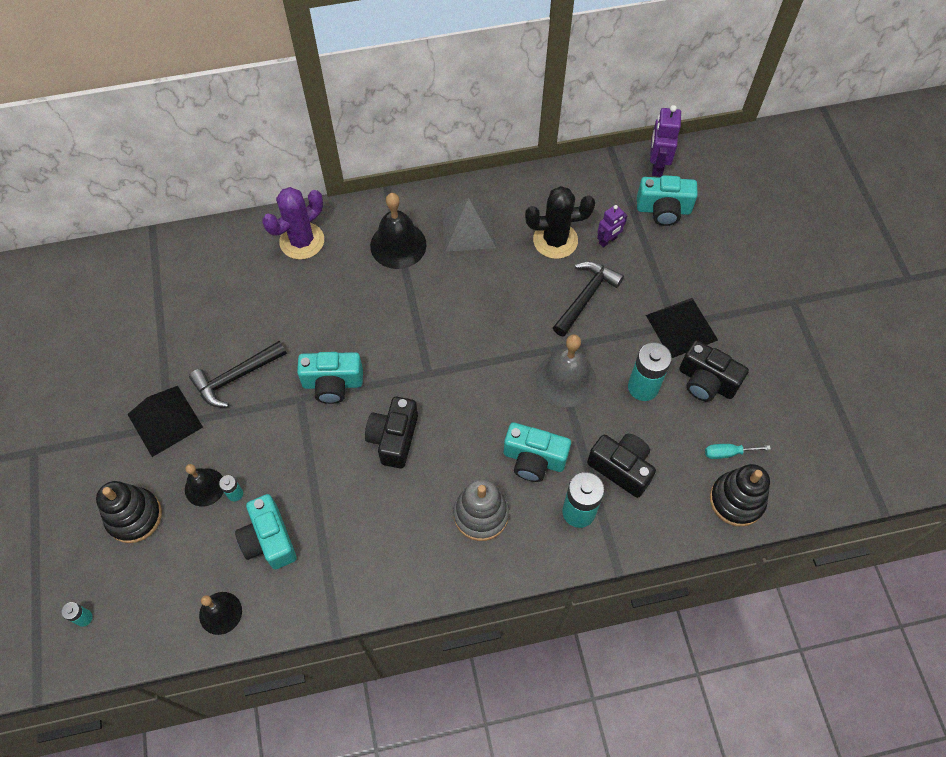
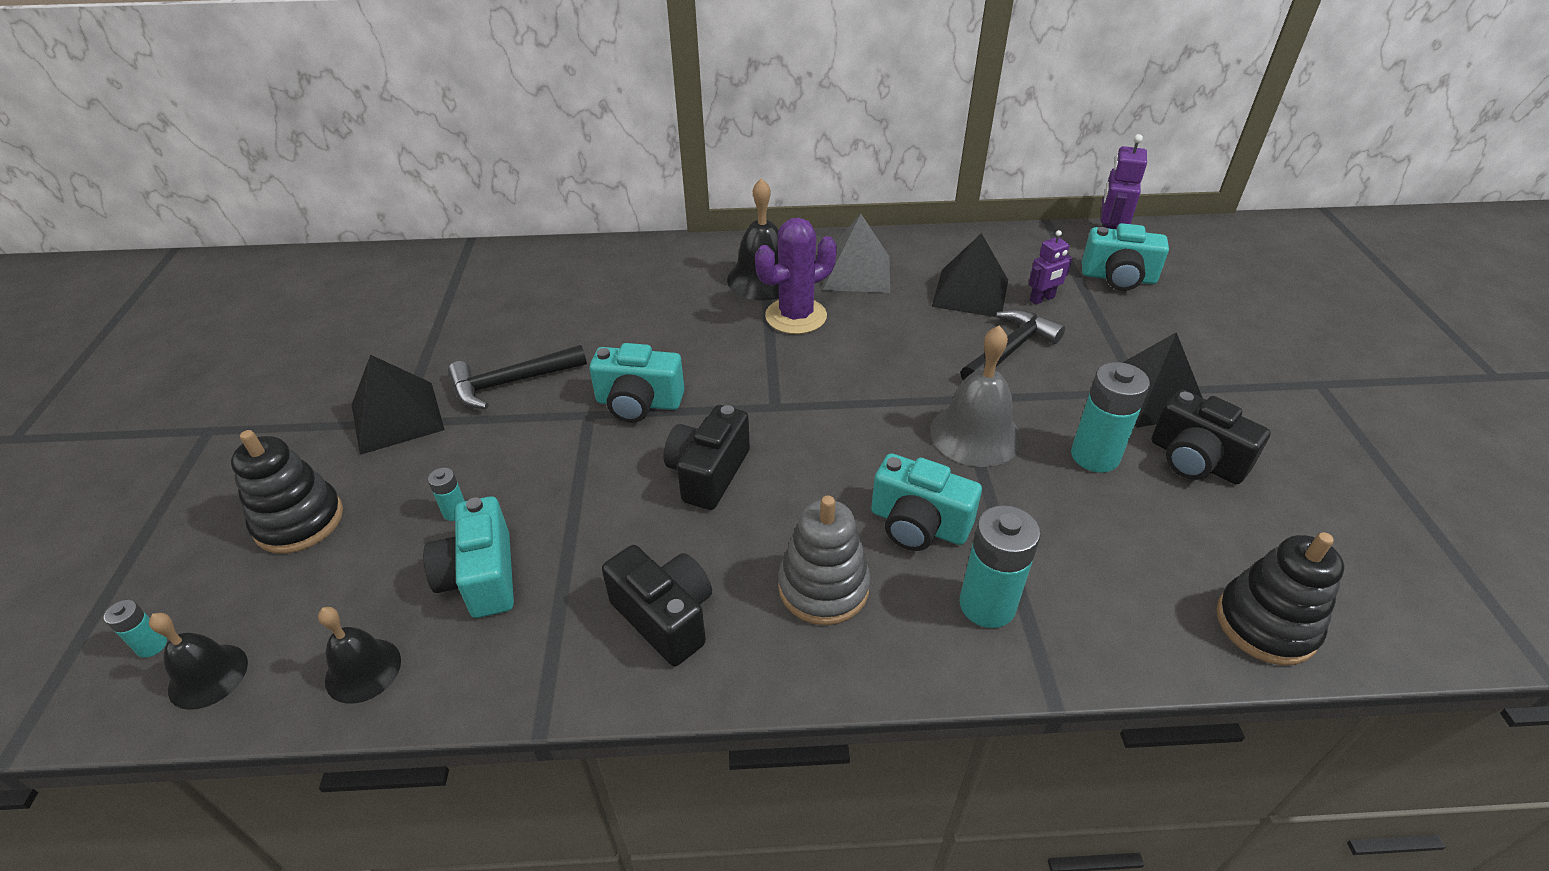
camera: 10 degrees right, 20 degrees down
black bell [185,464,224,507] -> black bell moved to [149,613,248,710]
purple cactus [262,187,324,260] -> purple cactus moved to [755,218,837,334]
black cactus [525,186,595,259] -> black pyramid [931,233,1008,317]
black camera [587,434,656,498] -> black camera moved to [602,545,712,666]
turquoise screwdriver [705,444,771,459] -> none

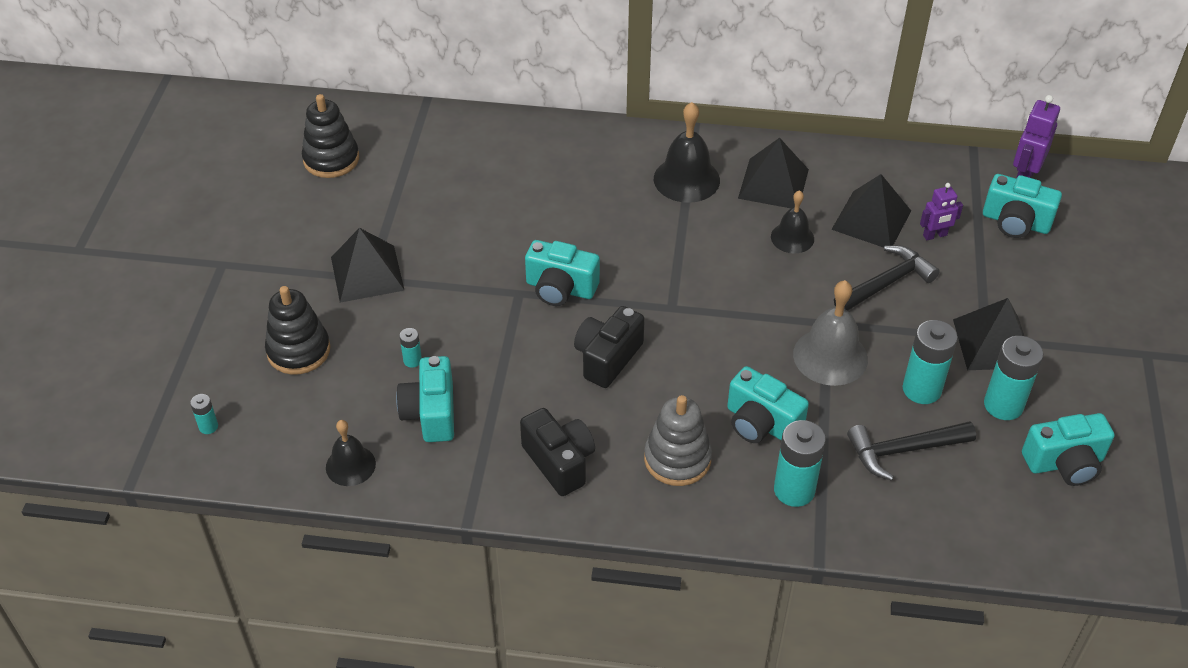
camera: 10 degrees right, 5 degrees up
black bell [149,613,248,710] -> black bell moved to [771,190,814,254]
black hammer [448,345,587,409] -> black hammer moved to [847,421,976,481]
purple cactus [755,218,837,334] -> none
grey pyramid [823,214,890,293] -> black pyramid [738,138,809,208]
black camera [1151,389,1271,484] -> turquoise battery [984,336,1043,420]
black stacking toy [1216,532,1344,665] -> black stacking toy moved to [302,94,359,178]
none -> turquoise camera [1022,413,1114,486]

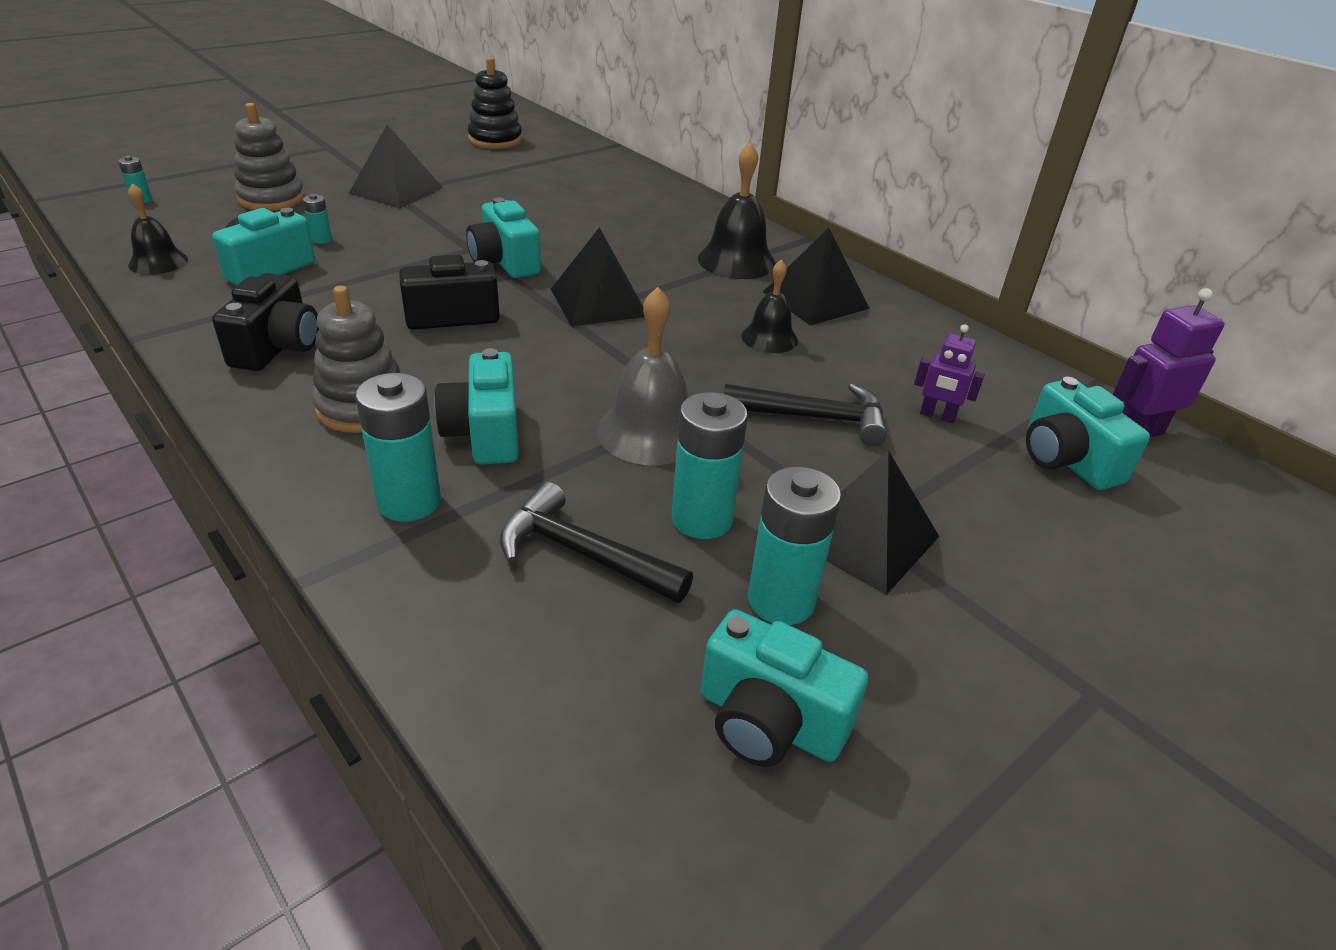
camera: 40 degrees right, 10 degrees down
black stacking toy [265,286,330,375] -> grey stacking toy [234,103,305,211]
black pyramid [831,174,911,248] -> black pyramid moved to [551,227,644,327]

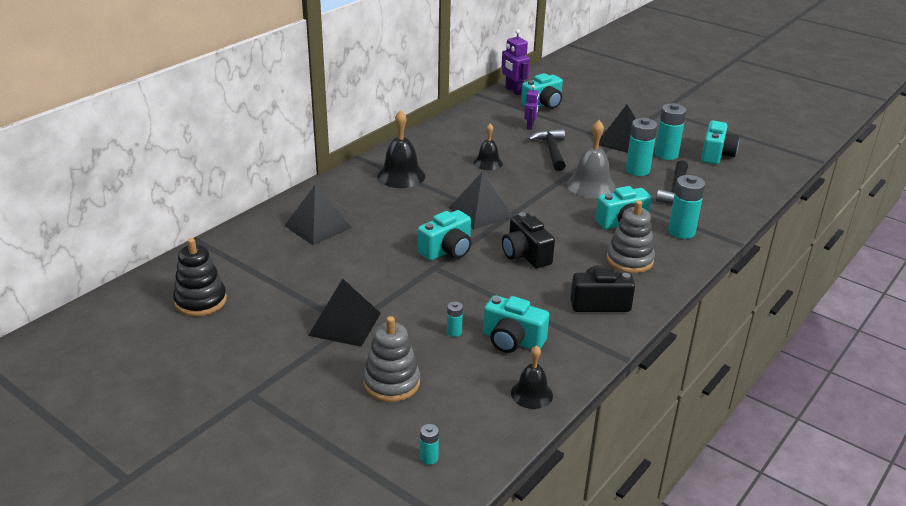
camera: 100 degrees left, 5 degrees down
black pyramid [763,228,870,326] -> black pyramid moved to [284,185,352,245]

